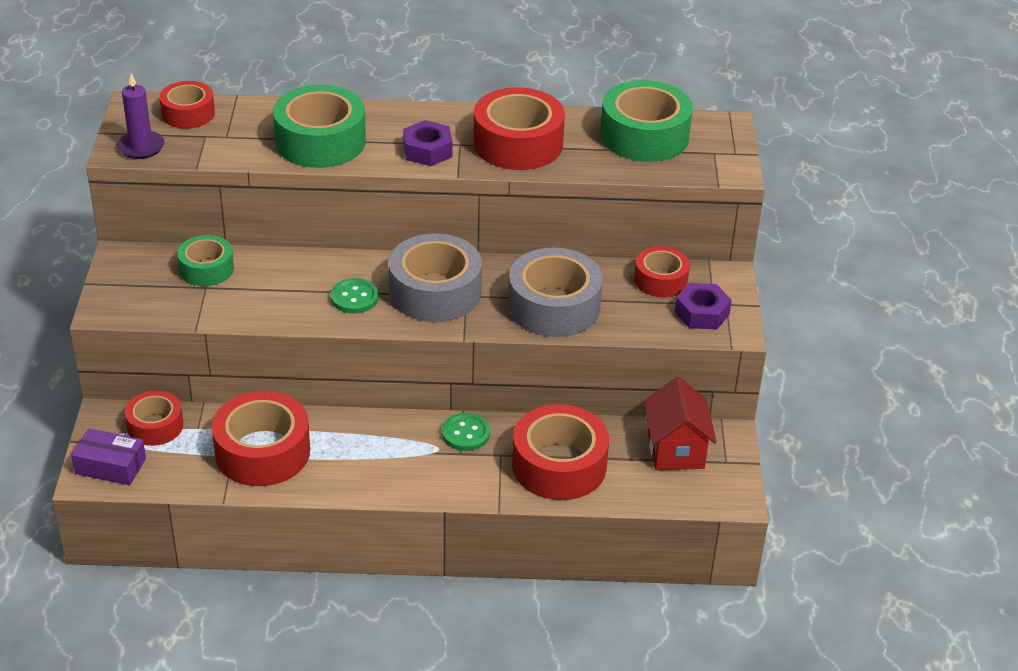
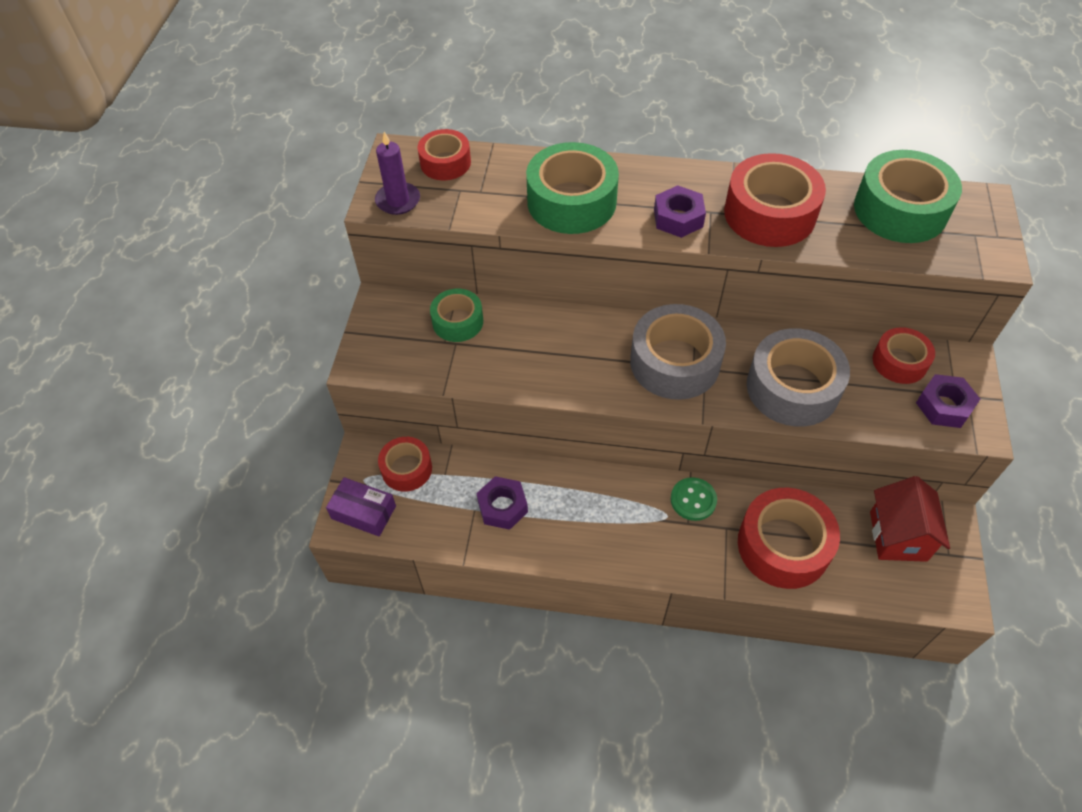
camera: 10 degrees right, 15 degrees up
red tape [212,391,310,486] -> purple nut [476,476,528,530]
green button [330,278,379,313] -> none

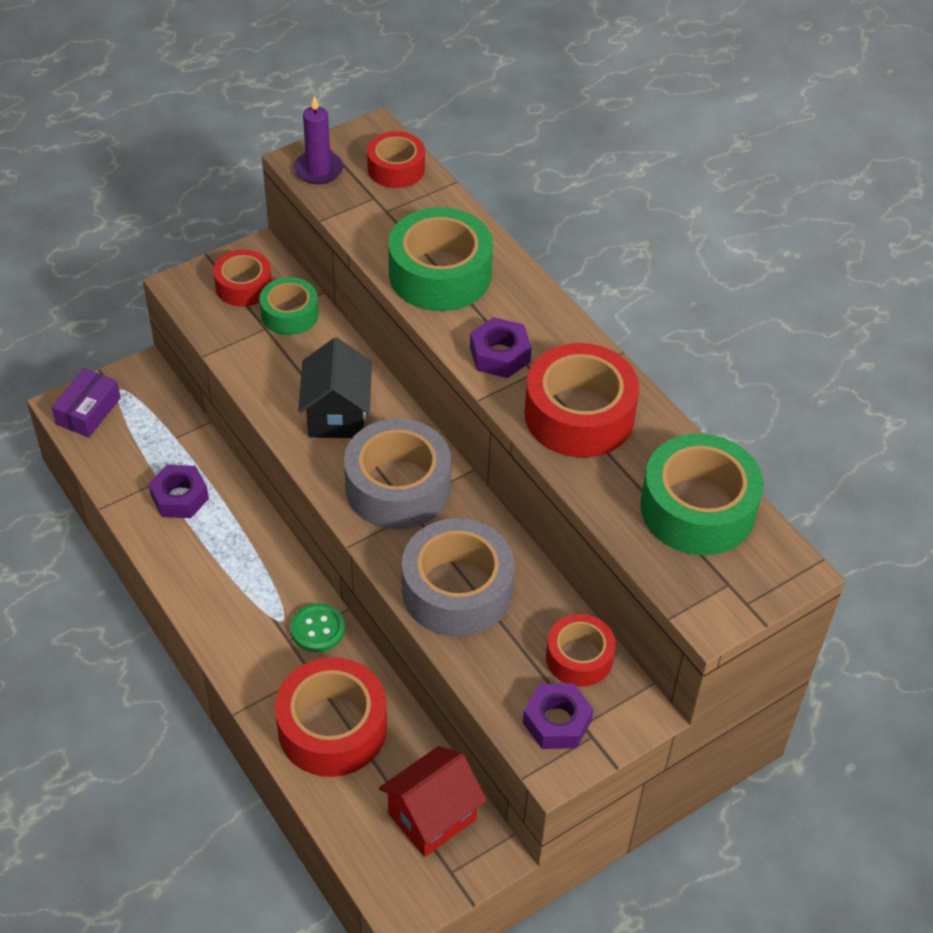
camera: 45 degrees right, 5 degrees down
purple box [326,477,396,537] -> purple box turned 45 degrees clockwise [51,368,121,437]
red tape [378,437,432,492] -> red tape moved to [213,250,272,307]
none -> black house [298,337,372,438]

